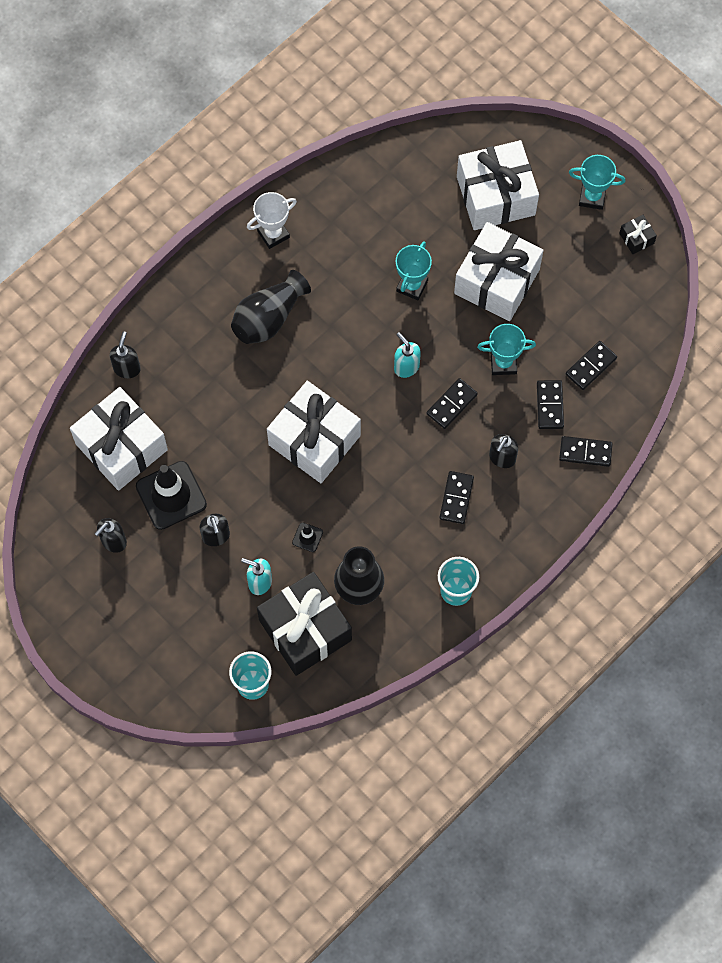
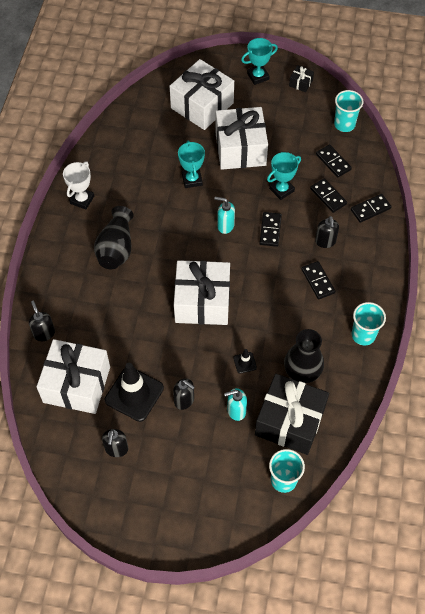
camera: 35 degrees left, 10 degrees down
black domino [566,341,617,390] -> black domino turned 45 degrees counterclockwise [316,144,352,178]
none -> turquoise cup [334,90,364,132]

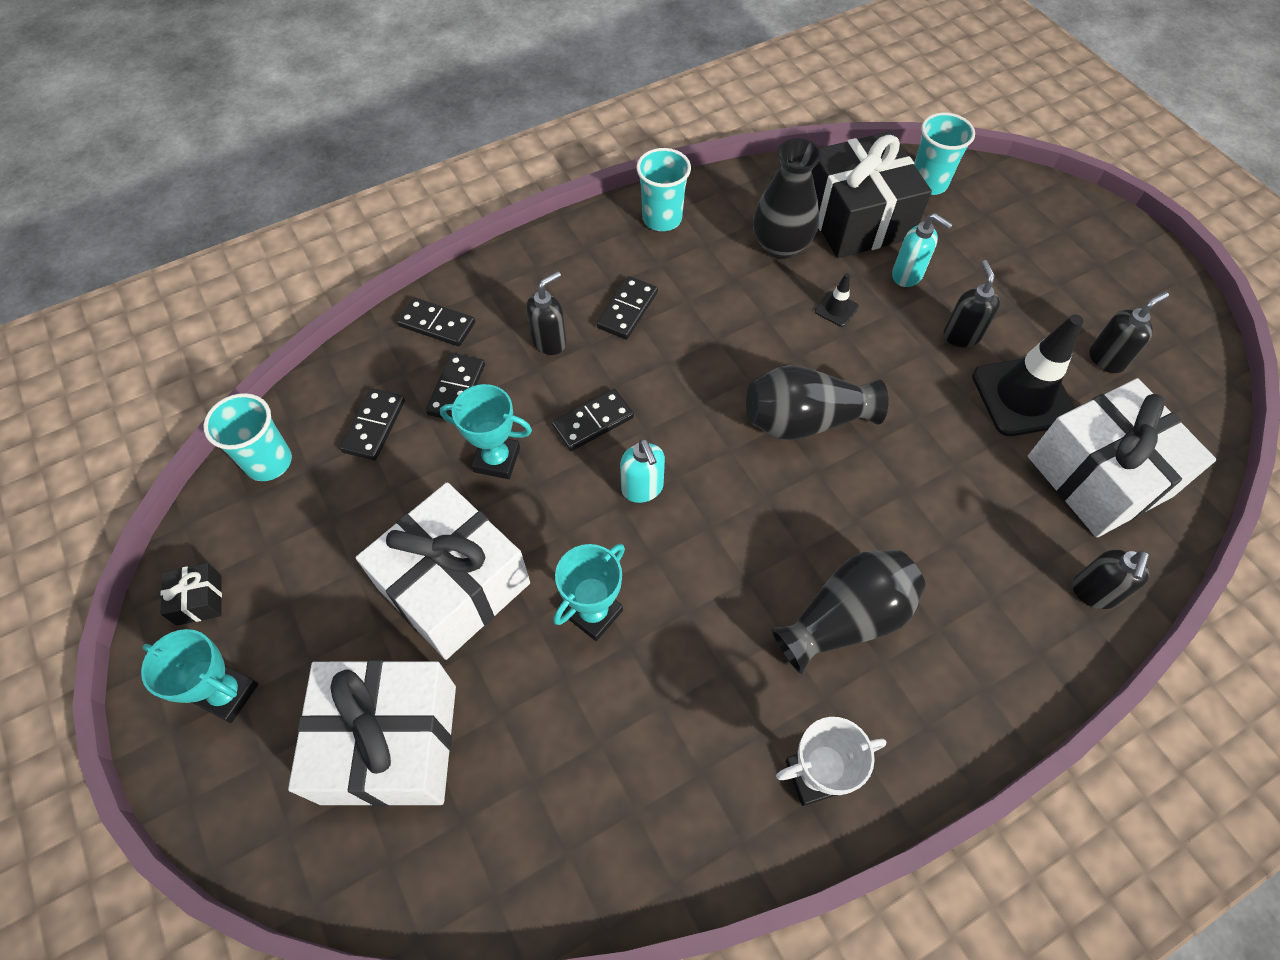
camera: 130 degrees left, 0 degrees up
white gift [174,260,230,325] -> black vase [746,365,889,440]

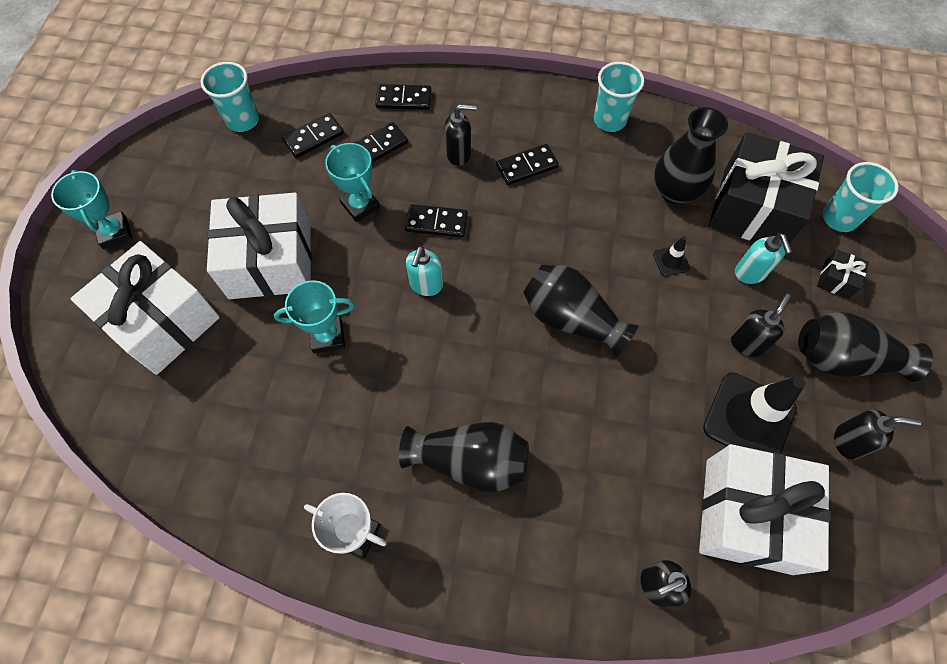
camera: 40 degrees right, 5 degrees up
black gift [160,563,222,626] -> black gift moved to [817,249,869,299]
black domino [397,297,475,347] -> black domino turned 60 degrees counterclockwise [375,84,431,110]
none -> black vase [798,312,933,382]

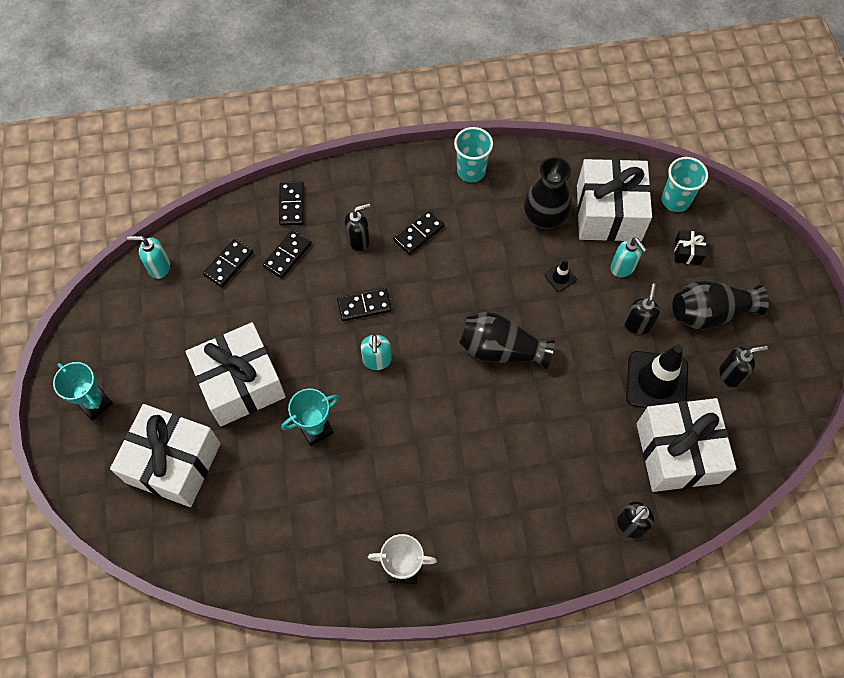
camera: 20 degrees left, 0 degrees up
turquoise cup [201,62,259,132] -> turquoise soap dispenser [127,236,170,279]
turquoise trophy [325,143,380,222] -> none
black domino [375,84,431,110] -> black domino turned 75 degrees counterclockwise [279,181,304,226]
black vase [399,422,529,493] -> none
black gift [708,132,824,243] -> white gift [577,159,652,241]

